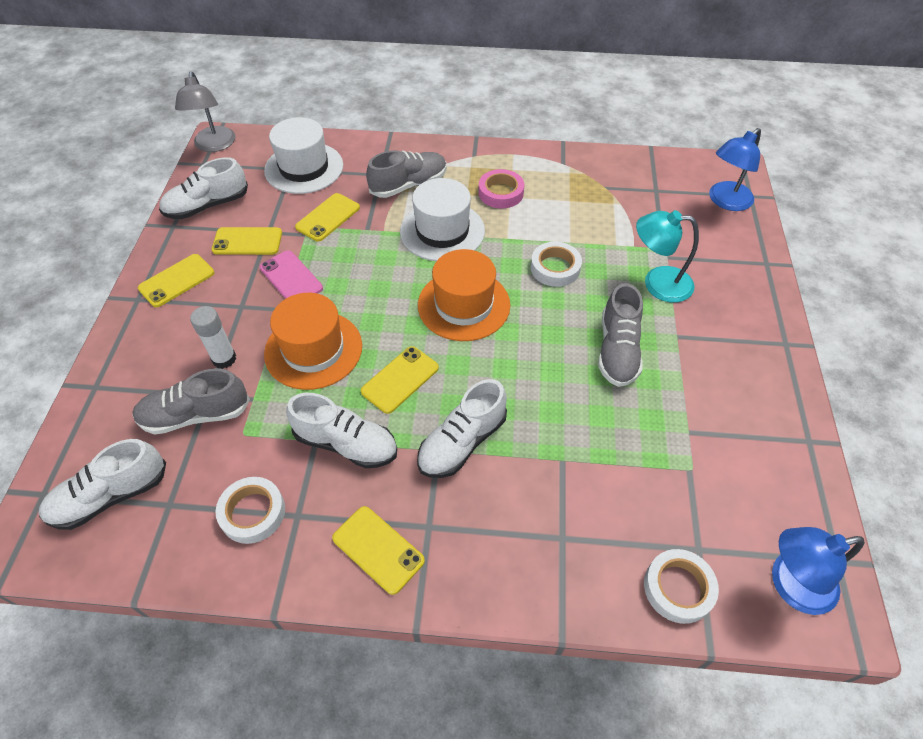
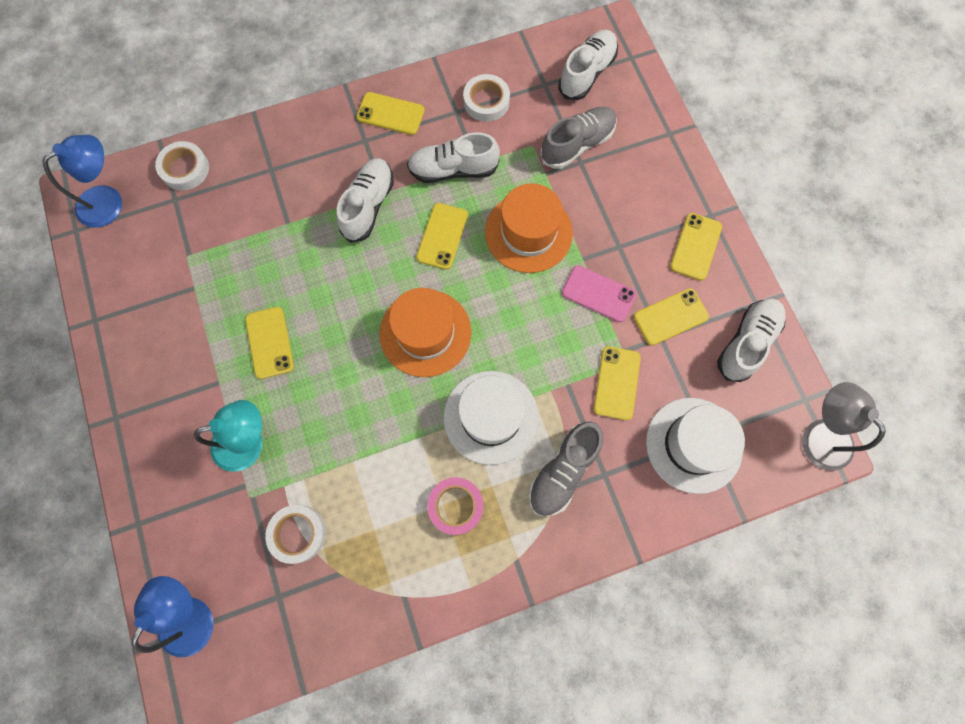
camera: 155 degrees right, 20 degrees up
white glue stick [190,306,236,369] -> none
white tape [531,242,582,287] -> white tape moved to [265,505,326,564]
grey shoe [598,283,643,387] -> yellow phone [245,307,294,379]

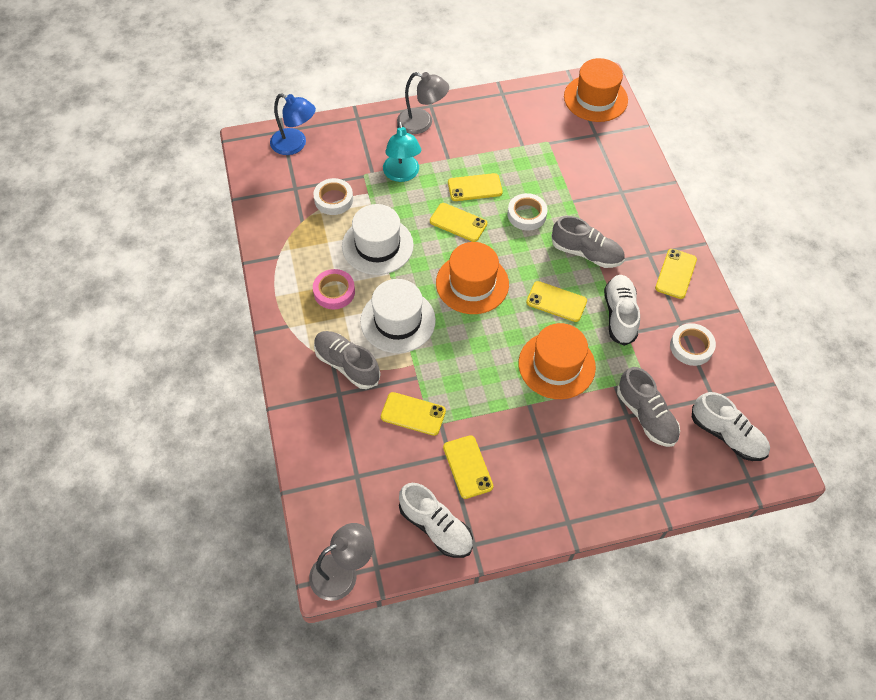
camera: 95 degrees right, 15 degrees down
blue lamp [42,135,122,227] -> orange hat [564,58,628,122]
white tape [155,141,209,190] -> white tape moved to [508,193,548,231]
white shoe [337,158,394,243] -> grey shoe [551,216,625,268]
pink phone [562,265,636,322] -> none
white hat [646,398,745,494] -> white hat moved to [342,204,414,275]
yellow phone [670,213,722,281] -> yellow phone moved to [430,203,487,242]
none -> grey lamp [397,72,449,134]

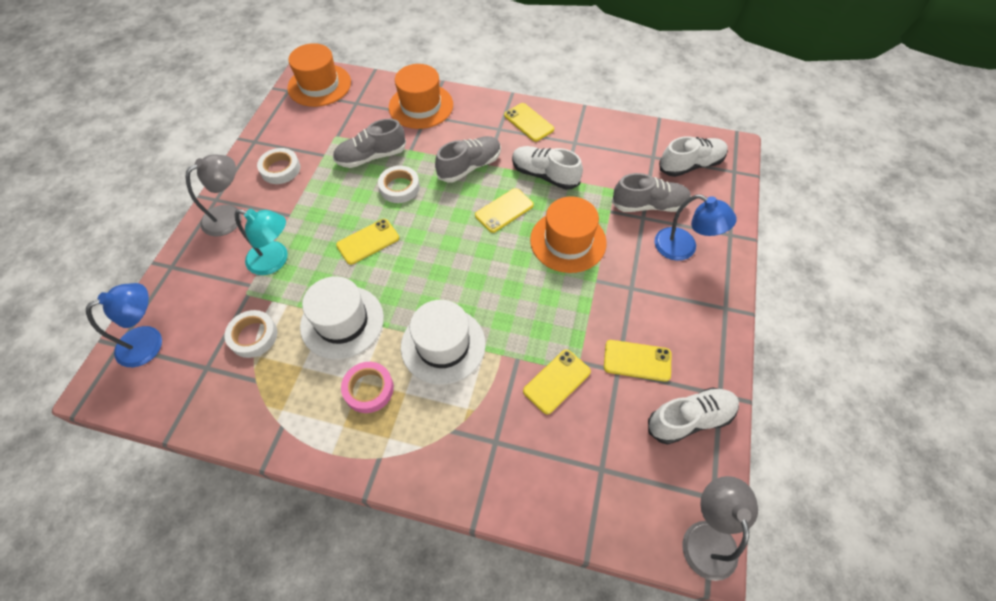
camera: 60 degrees left, 0 degrees up
grey shoe [314,331,381,389] -> grey shoe moved to [333,119,406,168]
orange hat [436,242,509,314] -> orange hat moved to [389,64,453,129]
yellow phone [448,173,503,201] -> none
white tape [670,323,716,366] -> white tape moved to [257,148,300,184]
none -> blue lamp [655,194,737,261]

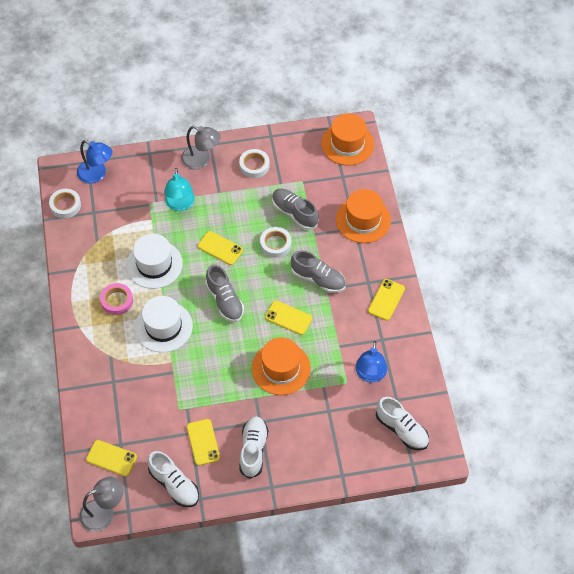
camera: 65 degrees right, 0 degrees up
white tape [224,310,277,358] -> white tape moved to [49,189,81,218]
white shoe [512,146,583,190] -> white shoe moved to [239,416,268,479]
yellow phone [523,350,591,415] -> yellow phone moved to [86,440,137,476]
grey shoe [612,173,691,212] -> grey shoe moved to [205,264,244,322]
blue lamp [655,194,737,261] -> blue lamp moved to [356,341,387,383]

